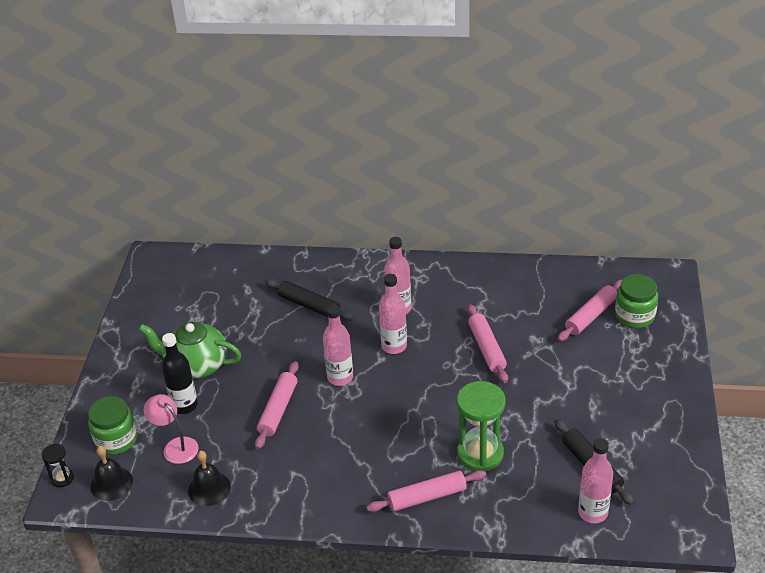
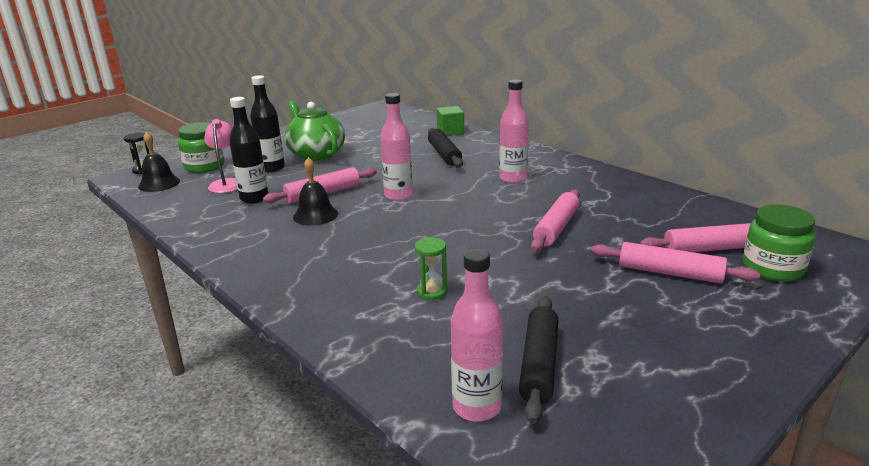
camera: 40 degrees right, 15 degrees down
black bell [188,451,231,506] -> black bell moved to [293,157,338,226]
pink rolling pin [366,470,486,512] -> pink rolling pin moved to [591,242,760,284]
pink bottle [379,274,407,354] -> none
green hourglass [457,381,505,471] -> green hourglass [415,237,447,300], size x0.49
none -> black bottle [229,97,268,203]
none -> green cube [436,106,464,136]

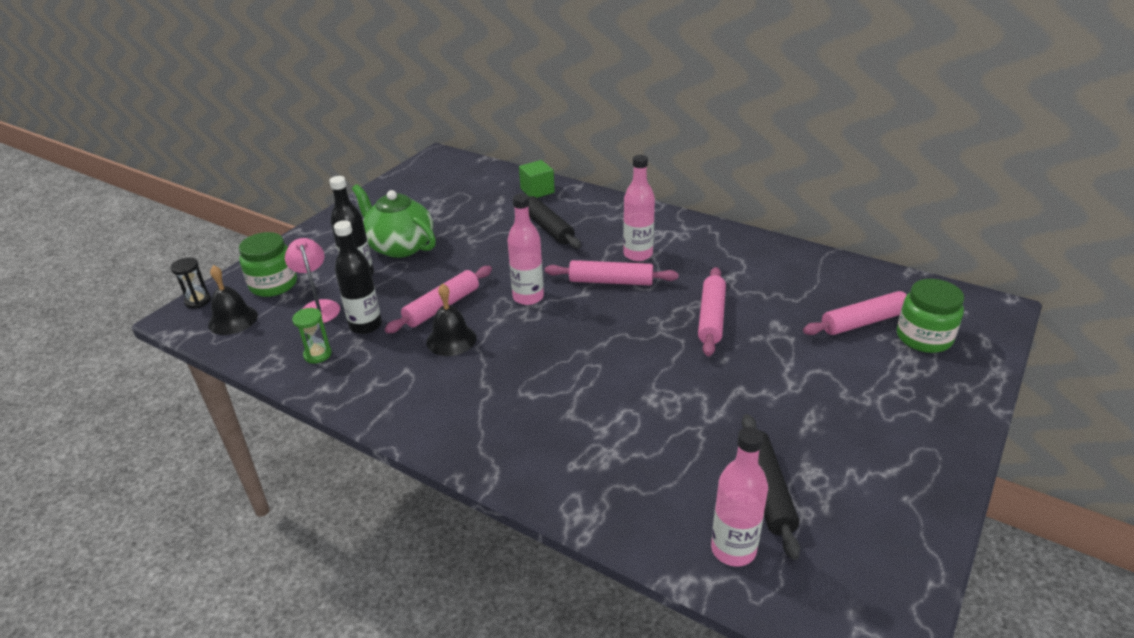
camera: 15 degrees left, 10 degrees up
green hourglass [415,237,447,300] -> green hourglass moved to [292,308,332,363]
pink rolling pin [591,242,760,284] -> pink rolling pin moved to [545,260,679,285]

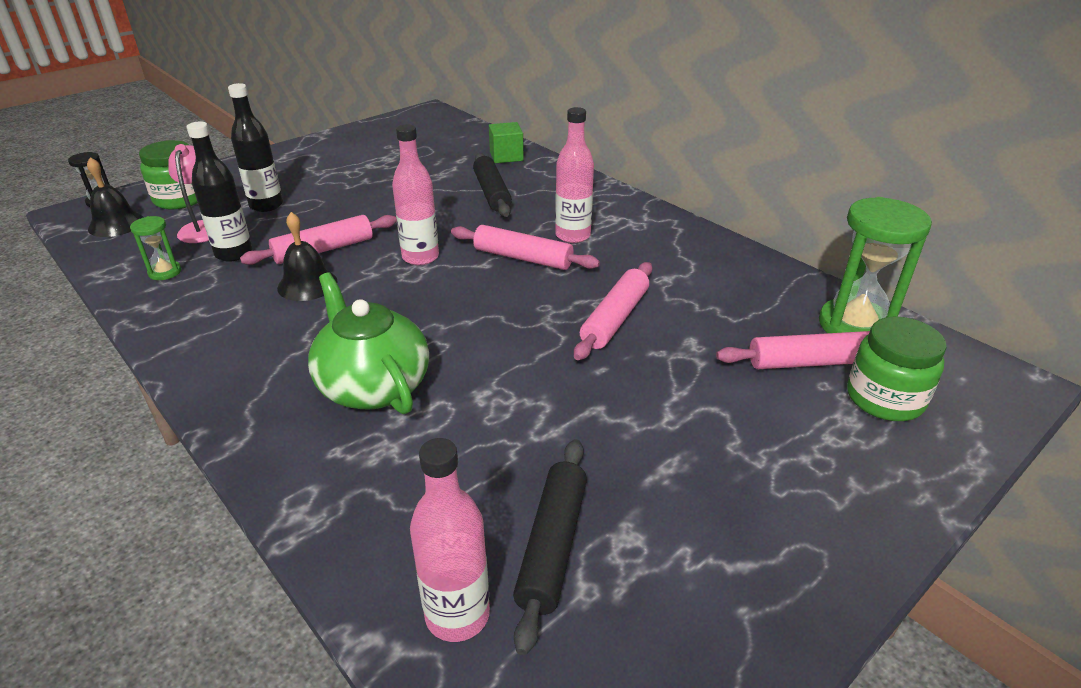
camera: 15 degrees right, 0 degrees up
green teapot [352,184,436,258] -> green teapot moved to [308,273,429,414]
none -> green hourglass [819,197,932,333]

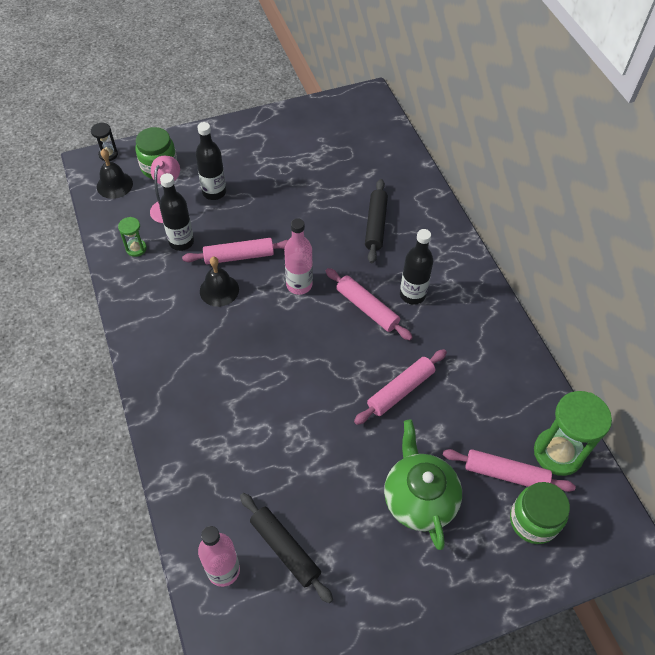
camera: 20 degrees right, 20 degrees up
green teapot [308,273,429,414] -> green teapot moved to [384,420,462,550]
green cube [489,122,524,163] -> none
black rolling pin [513,439,587,655] -> black rolling pin turned 75 degrees counterclockwise [240,493,333,603]
pink bottle [555,107,594,243] -> black bottle [400,229,433,305]

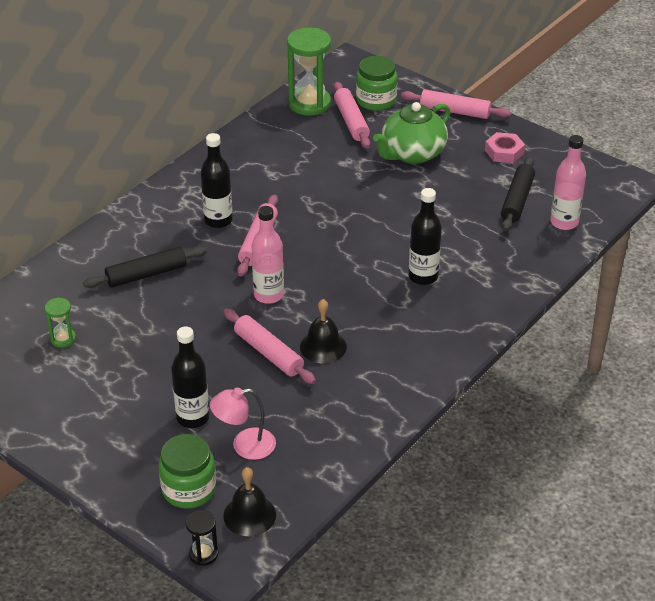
camera: 120 degrees left, 15 degrees down
green hourglass [118,217,147,257] -> green hourglass moved to [45,297,76,348]
black bottle [160,173,194,251] -> black bottle moved to [409,188,442,285]
pink rolling pin [354,349,447,425] -> pink rolling pin moved to [401,89,511,119]
none -> pink nut [485,132,525,163]

